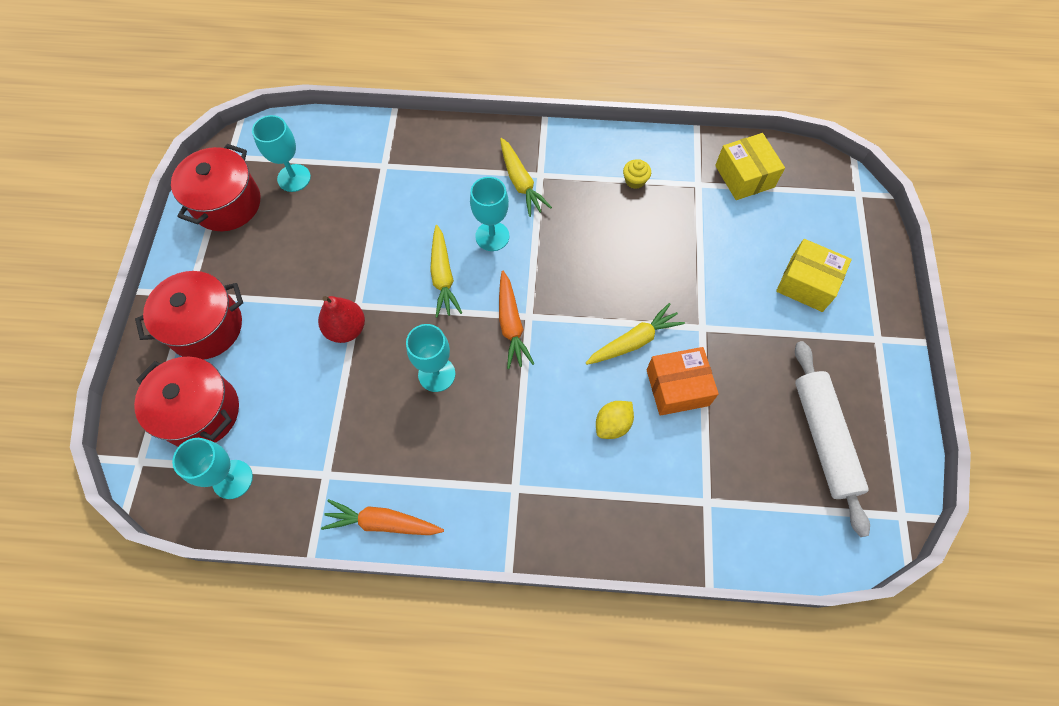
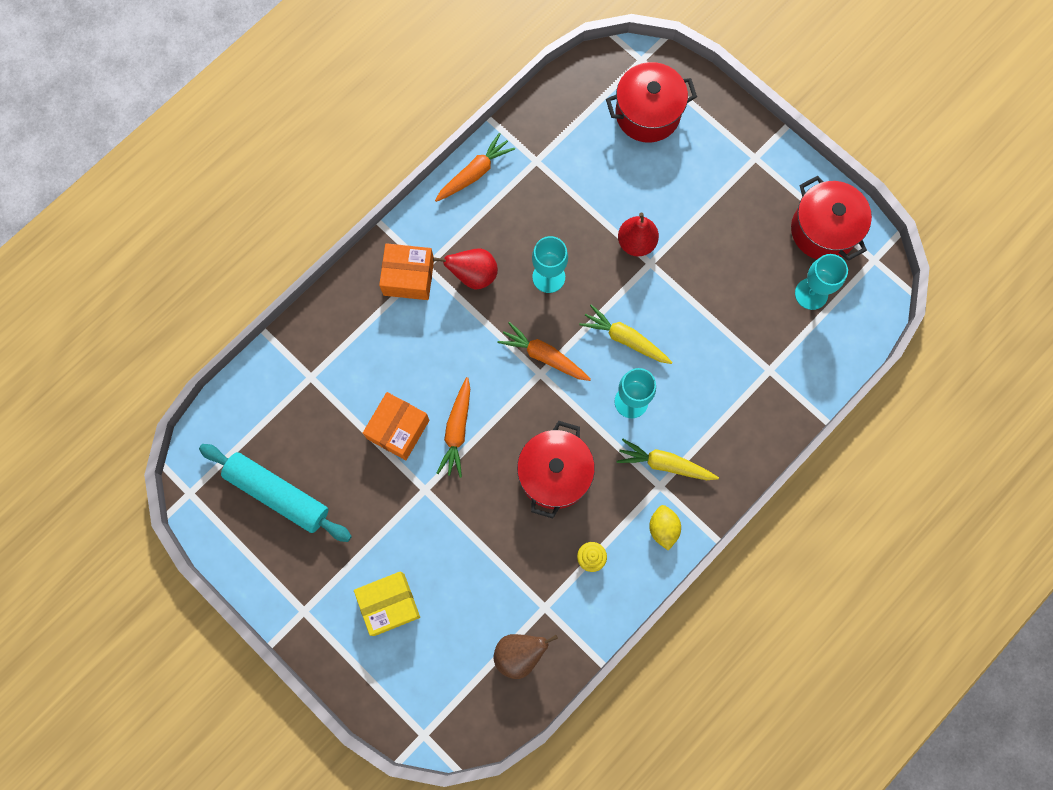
camera: 130 degrees right, 10 degrees up
red pot [135,271,243,360] -> red pot moved to [517,421,595,519]
turquoise goblet [172,438,253,499] -> none
yellow carrot [586,303,685,365] -> orange carrot [436,377,470,478]
yellow lemon [596,401,634,439] -> yellow lemon moved to [649,505,681,551]
yellow box [715,133,785,200] -> brown pear [494,634,558,679]
white rolling pin [795,341,870,537] -> turquoise rolling pin [199,444,352,542]
none -> orange box [379,243,434,300]
none -> red pear [433,248,498,290]

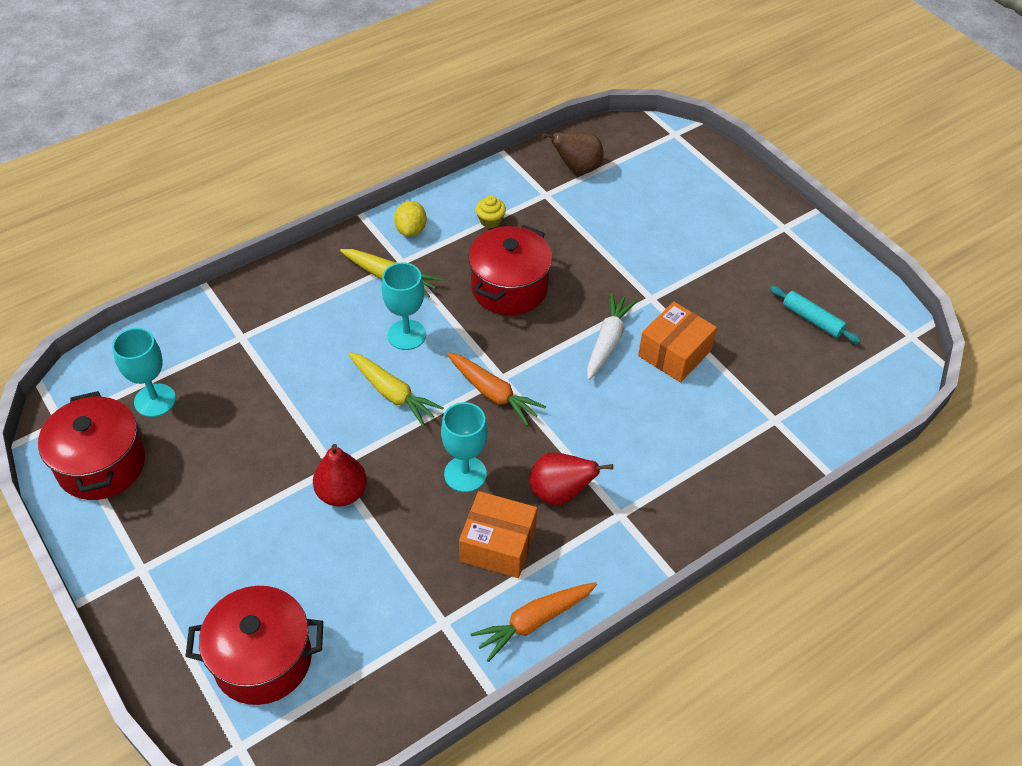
camera: 170 degrees left, 25 degrees down
turquoise rolling pin [199,444,352,542] -> turquoise rolling pin [770,286,861,343], size x0.54
yellow box [354,572,420,636] -> none
orange box [379,243,434,300] -> orange box moved to [459,491,537,578]
orange carrot [436,377,470,478] -> white carrot [587,293,637,380]

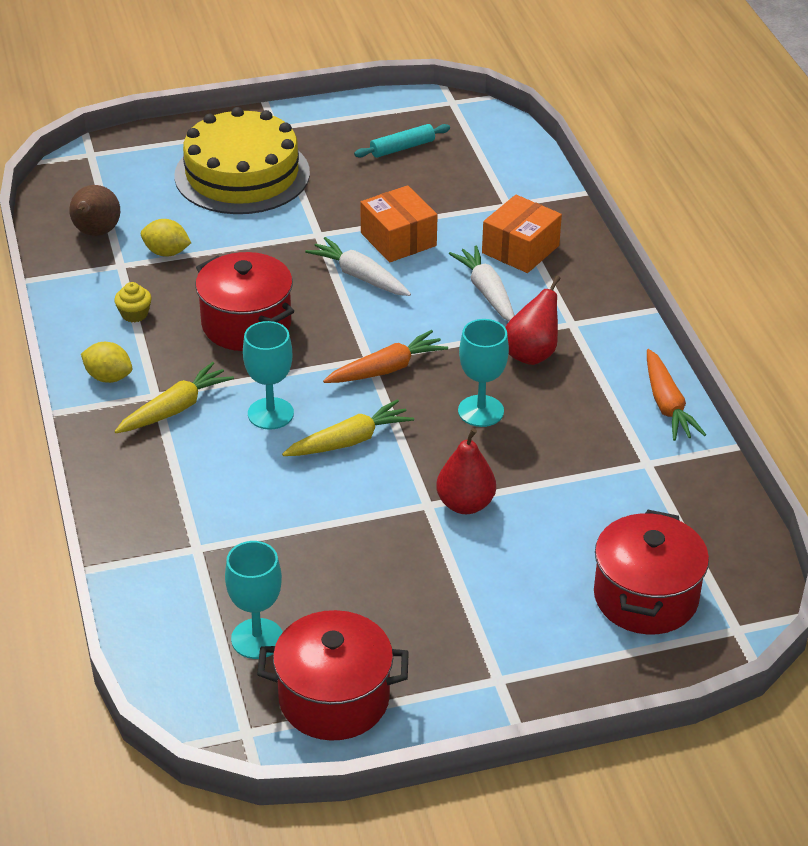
camera: 70 degrees left, 10 degrees down
orange box [459,491,537,578] -> orange box moved to [482,195,562,273]
none -> yellow lemon [141,219,191,257]
none -> yellow cake [174,107,310,214]
none -> white carrot [449,246,514,321]

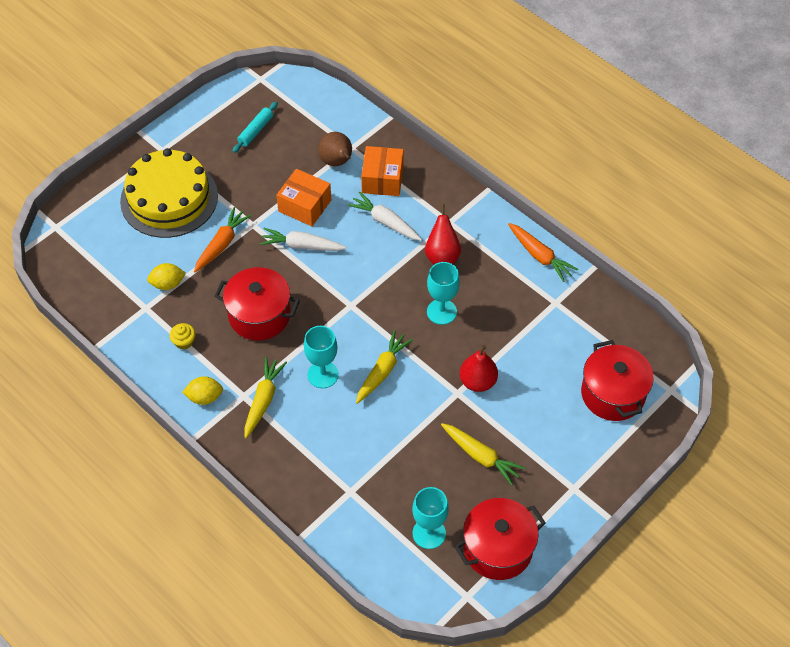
camera: 30 degrees left, 15 degrees up
brown pear [69,185,120,236] -> brown pear moved to [318,132,352,166]
orange carrot [323,330,448,383] -> orange carrot moved to [194,207,252,272]
none -> yellow carrot [441,423,525,485]

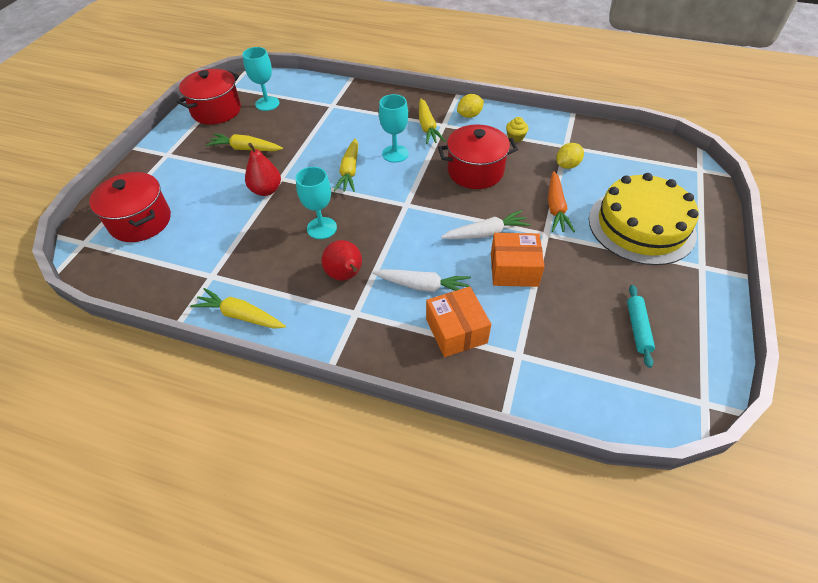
camera: 155 degrees right, 5 degrees down
brown pear [318,132,352,166] -> none
orange carrot [508,223,578,282] -> yellow carrot [190,288,286,328]

